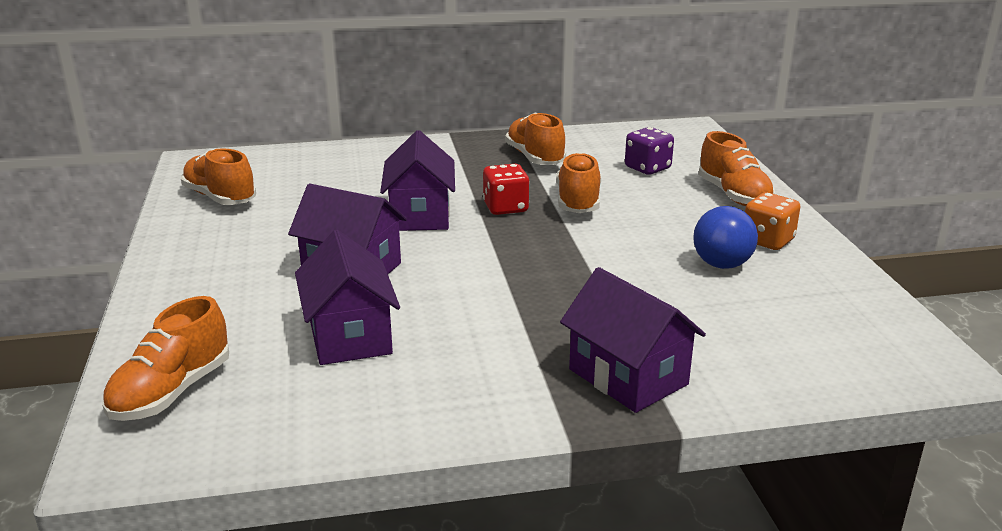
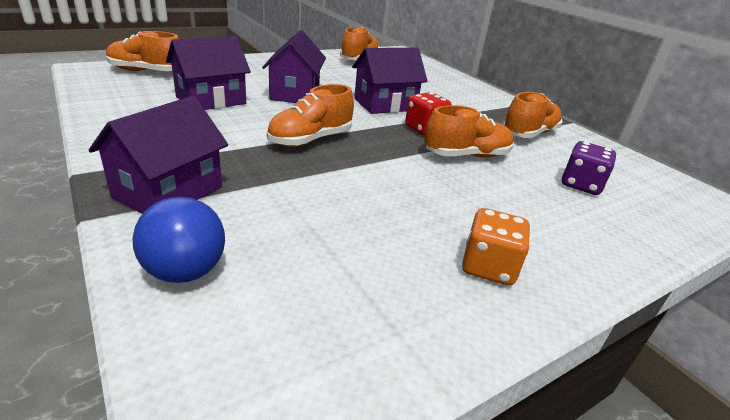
camera: 65 degrees right, 5 degrees up
blue ball [693,206,758,269] -> blue ball moved to [133,197,225,283]
orange shoe [699,131,775,206] -> orange shoe moved to [267,84,354,147]

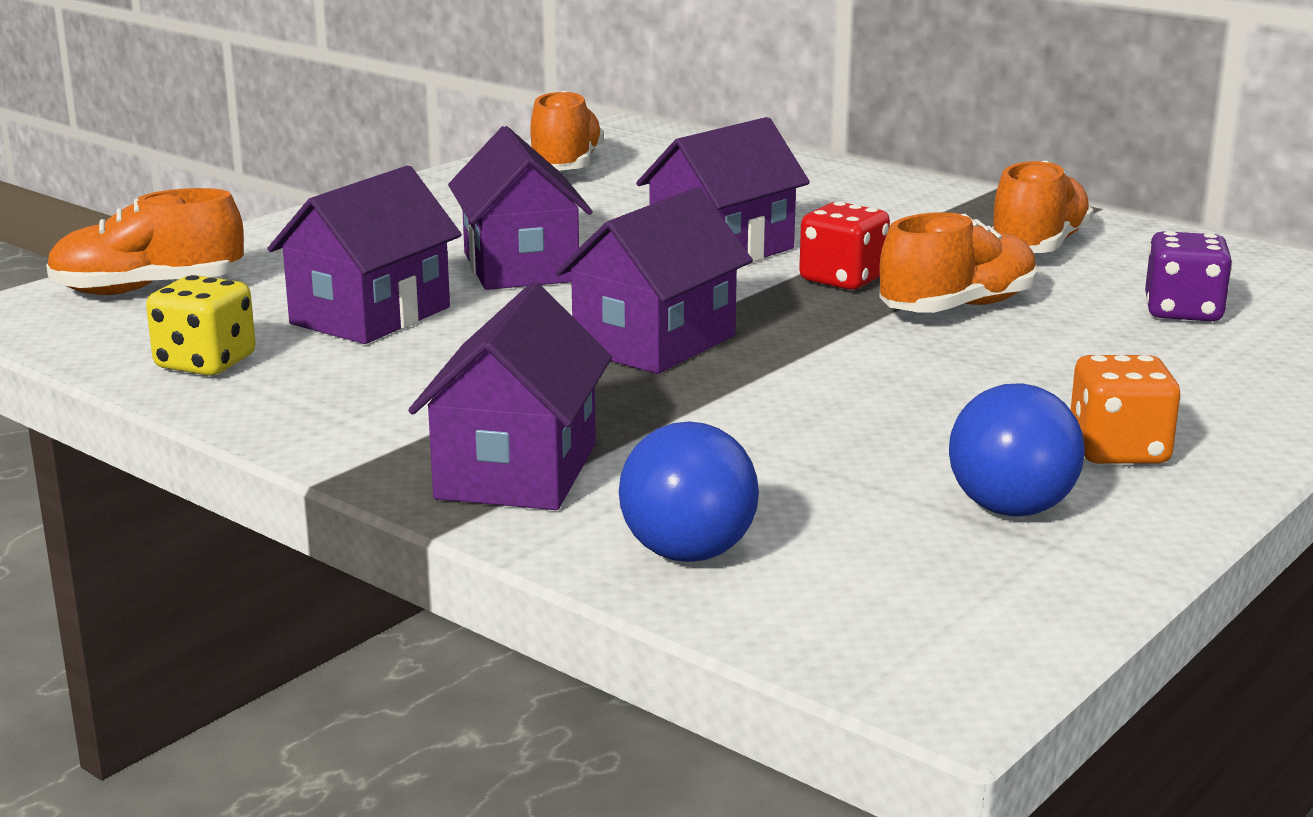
camera: 15 degrees left, 10 degrees down
orange shoe [267,84,354,147] -> purple house [555,187,753,374]
none -> yellow dice [146,275,256,376]
none -> blue ball [949,383,1085,517]

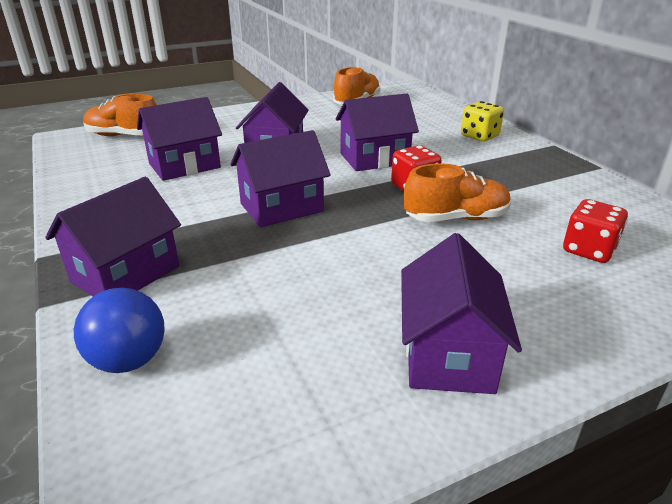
camera: 25 degrees right, 10 degrees up
yellow dice [146,275,256,376] -> yellow dice moved to [461,101,504,142]
blue ball [949,383,1085,517] -> none
orange shoe [992,160,1094,253] -> none
orange dice [1071,355,1181,464] -> purple house [401,233,522,394]
purple dice [1145,231,1232,321] -> red dice [563,199,628,263]

